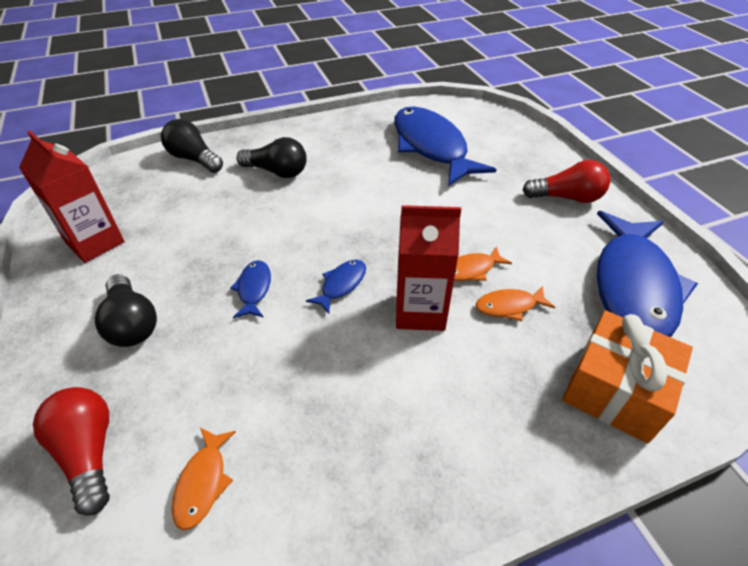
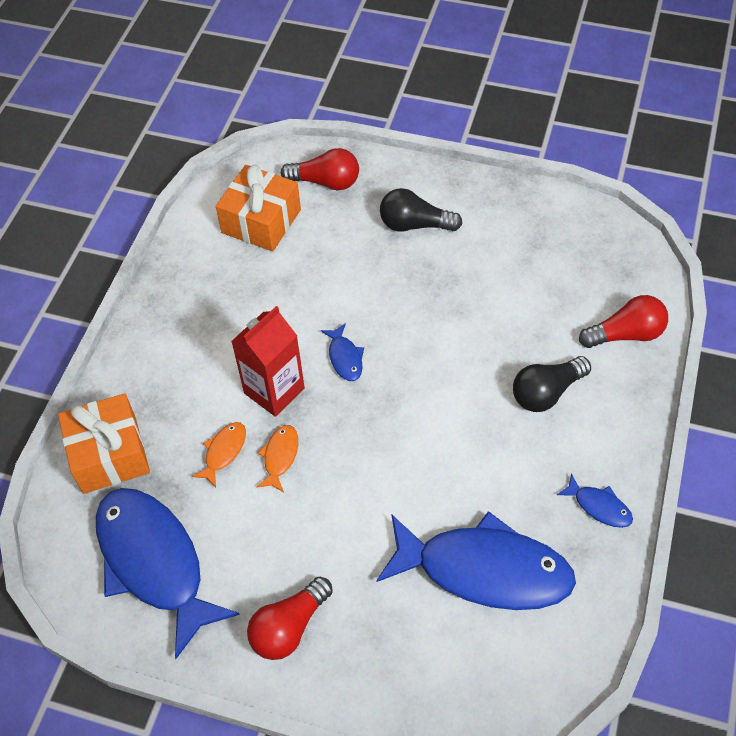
camera: 130 degrees right, 10 degrees up
red carton [19,131,125,263] -> none
black light bulb [161,119,223,173] -> red light bulb [579,295,668,348]
orange fish [172,428,236,530] -> orange gift [216,165,301,251]
blue fish [230,260,271,318] -> blue fish moved to [557,473,633,528]

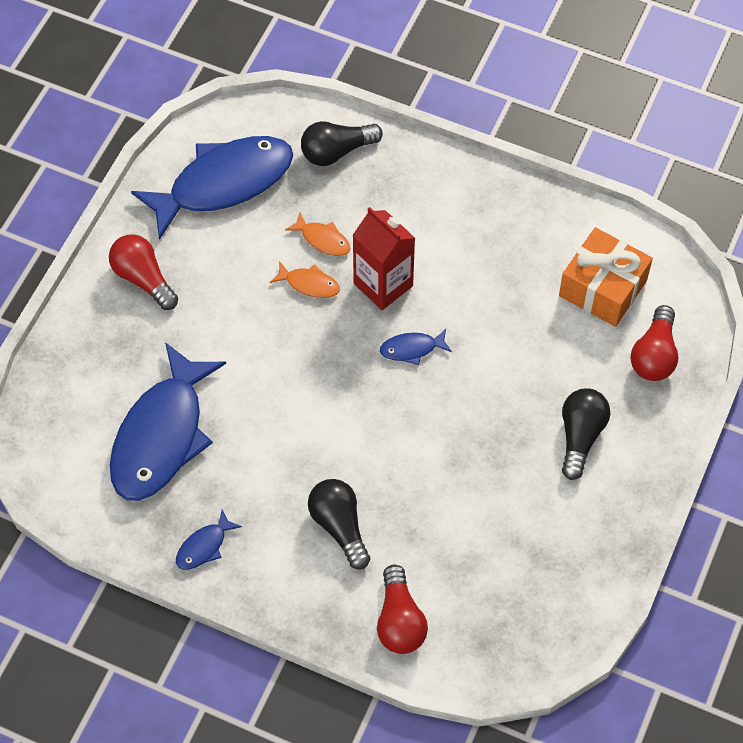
camera: 95 degrees right, 5 degrees up
orange gift [58,393,150,494] -> black light bulb [301,121,383,166]

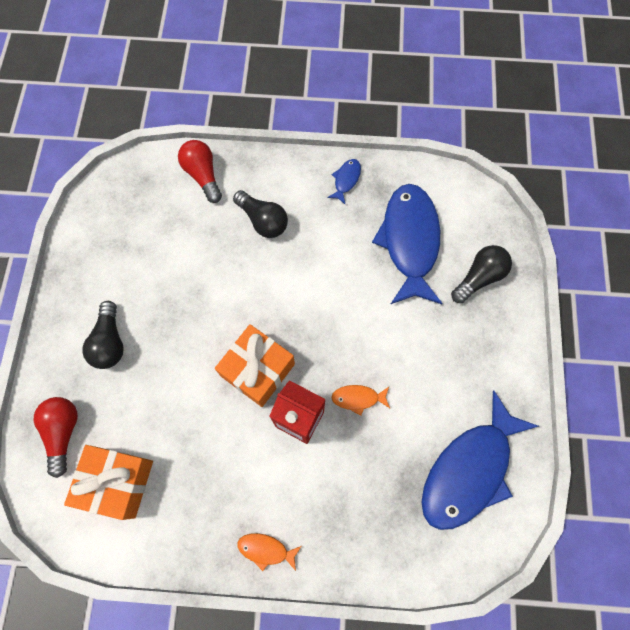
camera: 160 degrees right, 10 degrees up
red light bulb [109,234,178,310] -> none
orange fish [285,212,350,256] -> orange fish moved to [238,533,301,571]
black light bulb [301,121,383,166] -> black light bulb moved to [451,245,512,303]
blue fish [380,329,452,365] -> orange gift [215,324,295,407]

